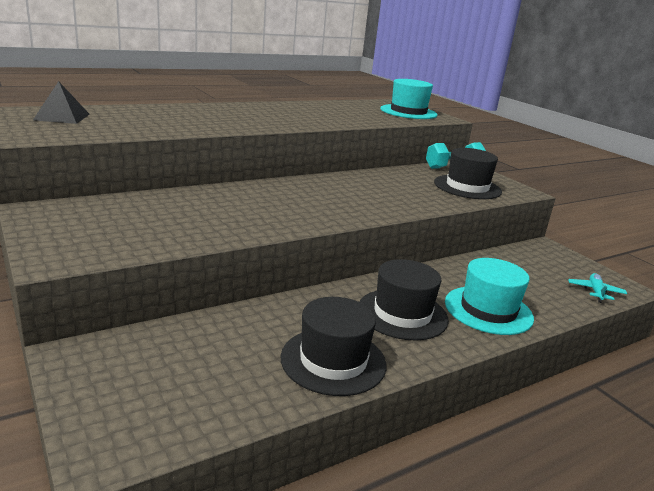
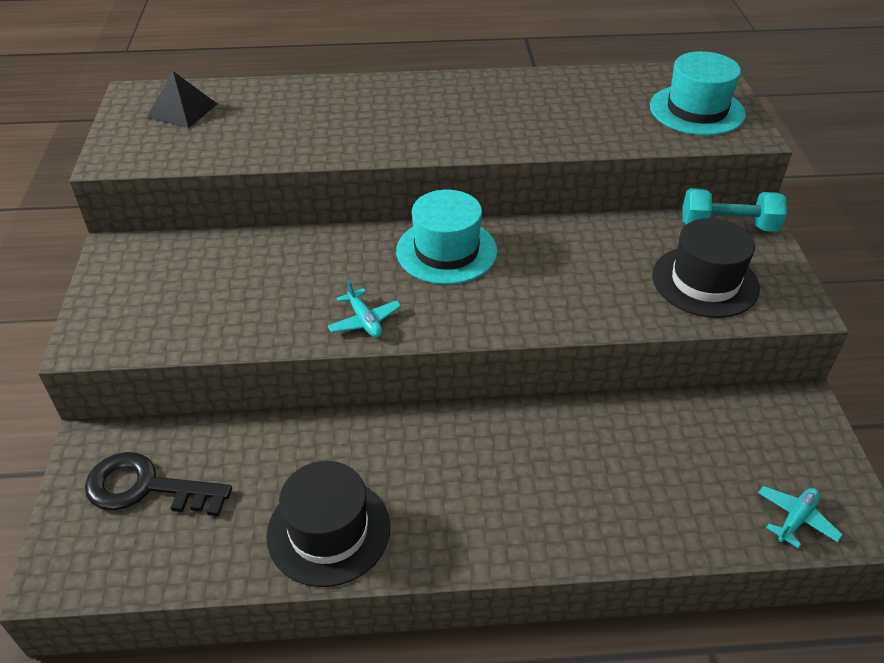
camera: 30 degrees right, 20 degrees up
black hat [359,259,449,340] -> none
turquoise hat [445,258,534,335] -> turquoise hat moved to [396,190,497,284]
none -> black key [85,452,232,516]
none -> turquoise plane [328,279,401,338]

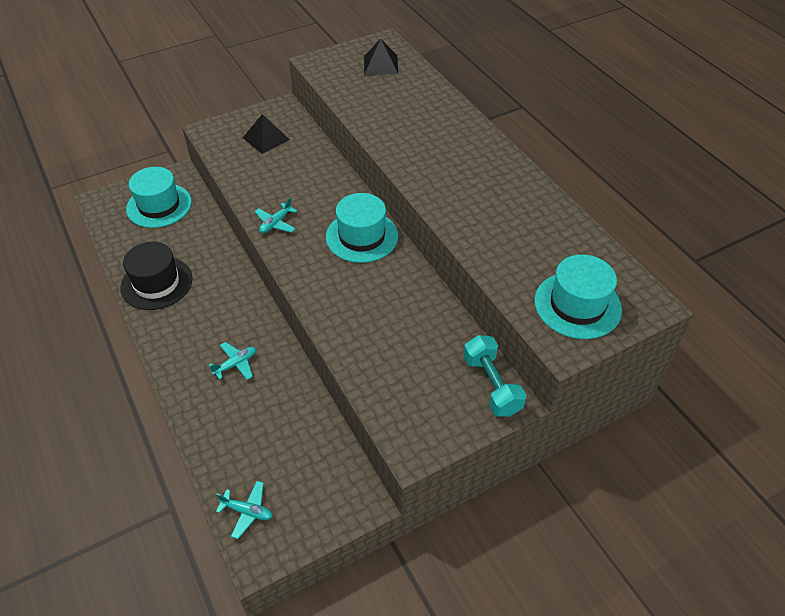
camera: 65 degrees right, 5 degrees up
black key [85,452,232,516] -> turquoise hat [126,167,192,228]
black hat [652,218,760,318] -> none
none -> turquoise plane [209,342,256,380]
none -> black pyramid [243,114,290,154]

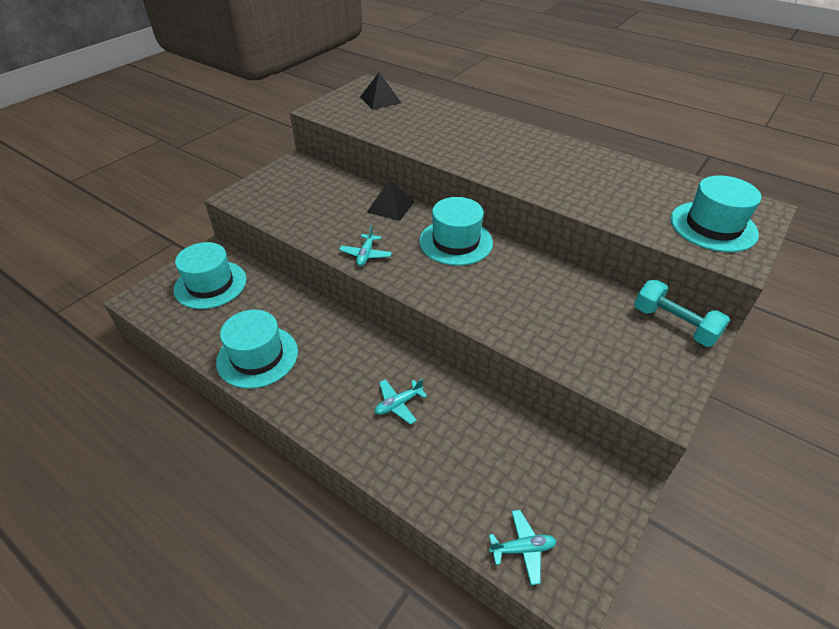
camera: 25 degrees left, 5 degrees down
black hat [120,242,193,310] -> turquoise hat [216,310,298,389]
turquoise plane [209,342,256,380] -> turquoise plane turned 150 degrees counterclockwise [375,379,427,425]
black pyramid [243,114,290,154] -> black pyramid moved to [367,180,415,221]

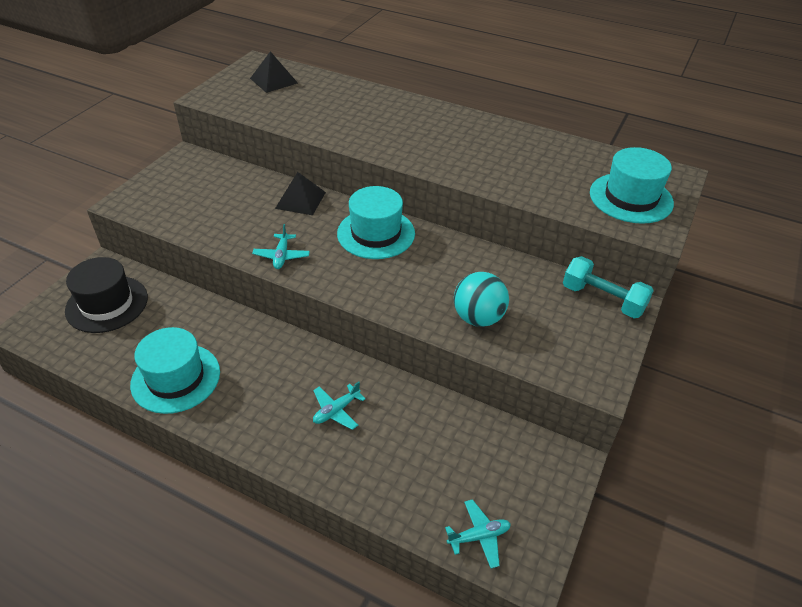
camera: 10 degrees left, 0 degrees up
turquoise hat [174,242,246,309] -> black hat [65,257,148,333]
none -> turquoise ball [454,272,509,327]

